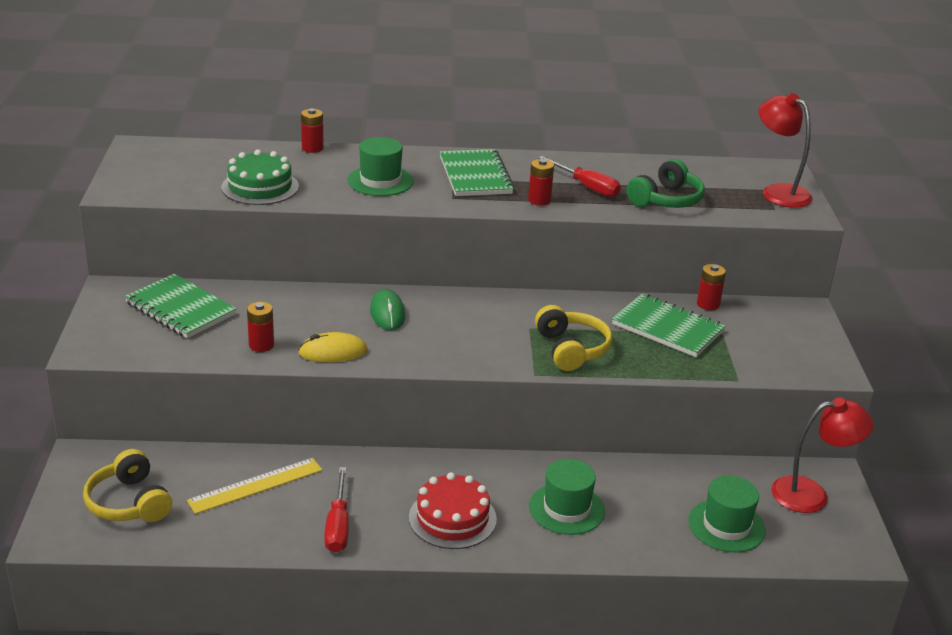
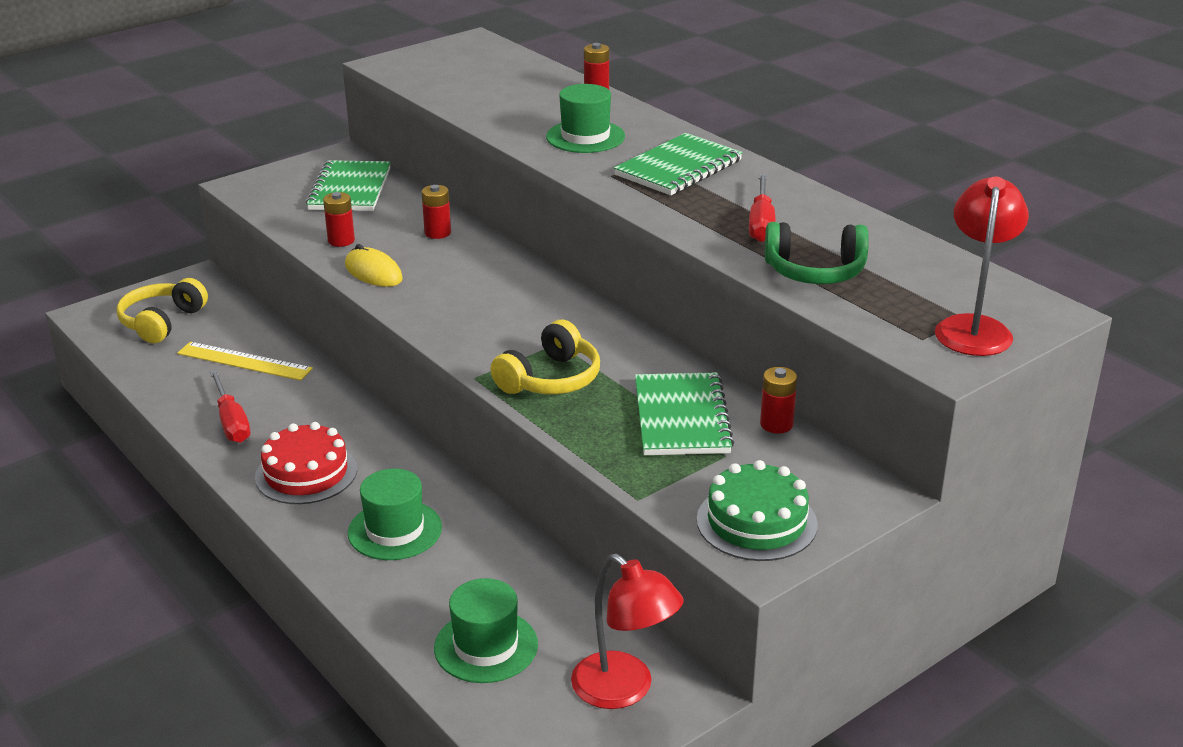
camera: 55 degrees right, 0 degrees up
green cake [222,150,299,205] -> green cake moved to [697,460,818,561]
red screwdriver [324,467,349,553] -> red screwdriver turned 75 degrees counterclockwise [210,370,250,443]
green mouse [370,289,405,330] -> none
red battery [528,159,554,206] -> red battery moved to [421,185,451,239]

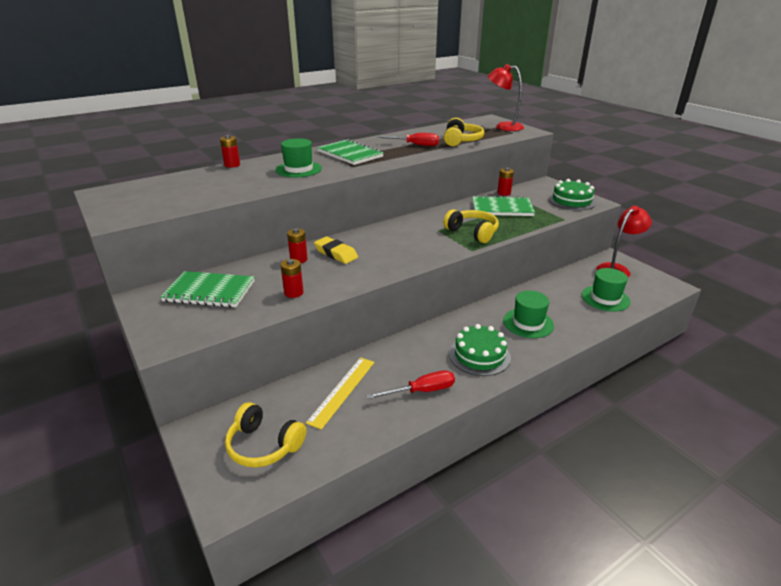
camera: 85 degrees left, 0 degrees up
red cake [255,422,357,504] -> green cake [449,324,511,376]
yellow mouse [345,244,403,287] -> none
green headphones [765,222,869,284] -> yellow headphones [444,118,484,146]
none -> yellow eraser [314,237,358,264]

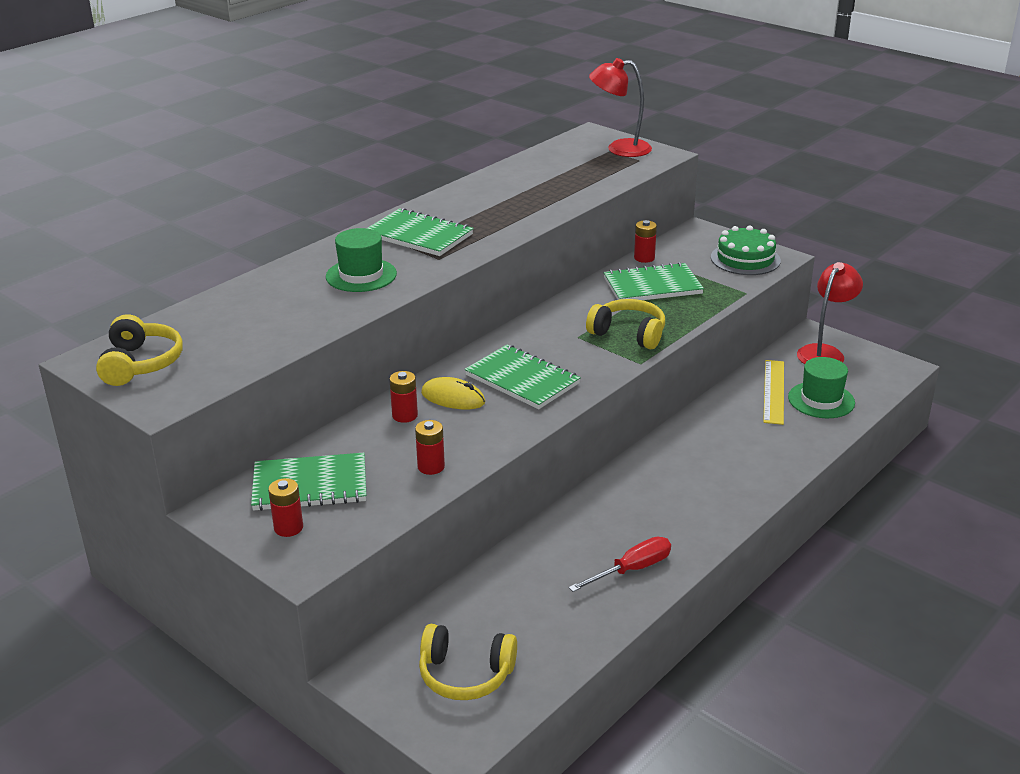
camera: 15 degrees left, 0 degrees up
red battery [220,135,240,168] -> red battery moved to [268,478,303,537]
yellow ruler [306,357,375,430] -> yellow ruler moved to [763,360,784,425]
yellow eraser [314,237,358,264] -> yellow mouse [421,377,485,409]
red screwdriver [377,133,439,146] -> none
yellow headphones [444,118,484,146] -> yellow headphones moved to [96,314,183,386]
green cake [449,324,511,376] -> none
green hat [503,291,554,338] -> none
none -> green notebook [465,345,581,409]

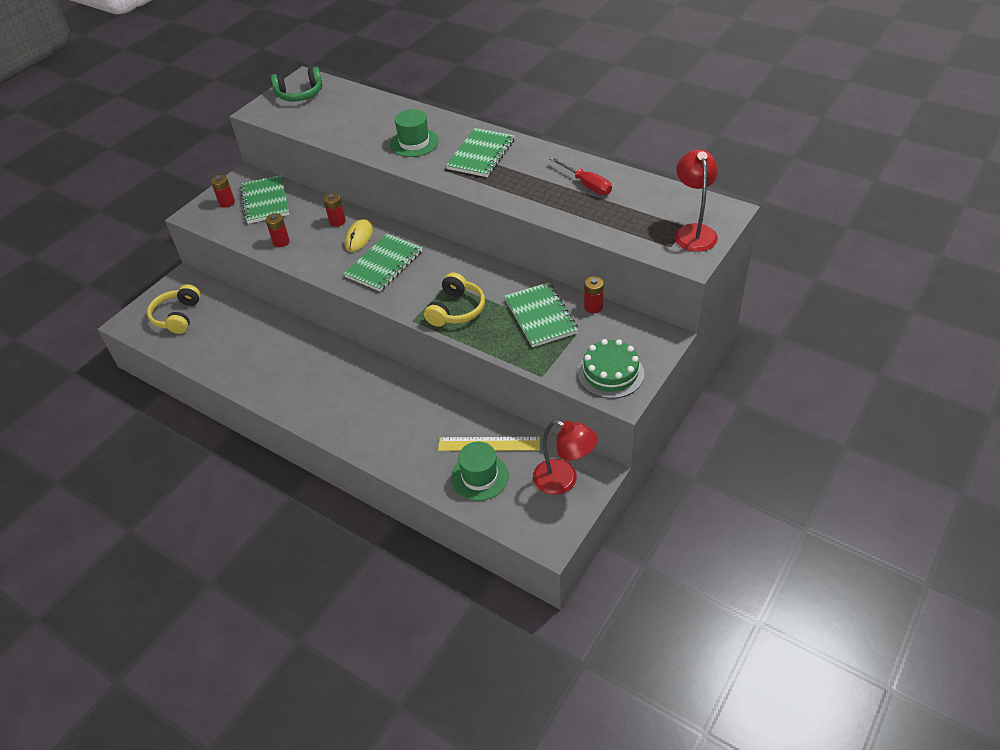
camera: 85 degrees right, 15 degrees up
yellow headphones [96,314,183,386] -> green headphones [271,67,323,102]
red screwdriver [568,537,671,592] -> red screwdriver moved to [550,157,612,195]

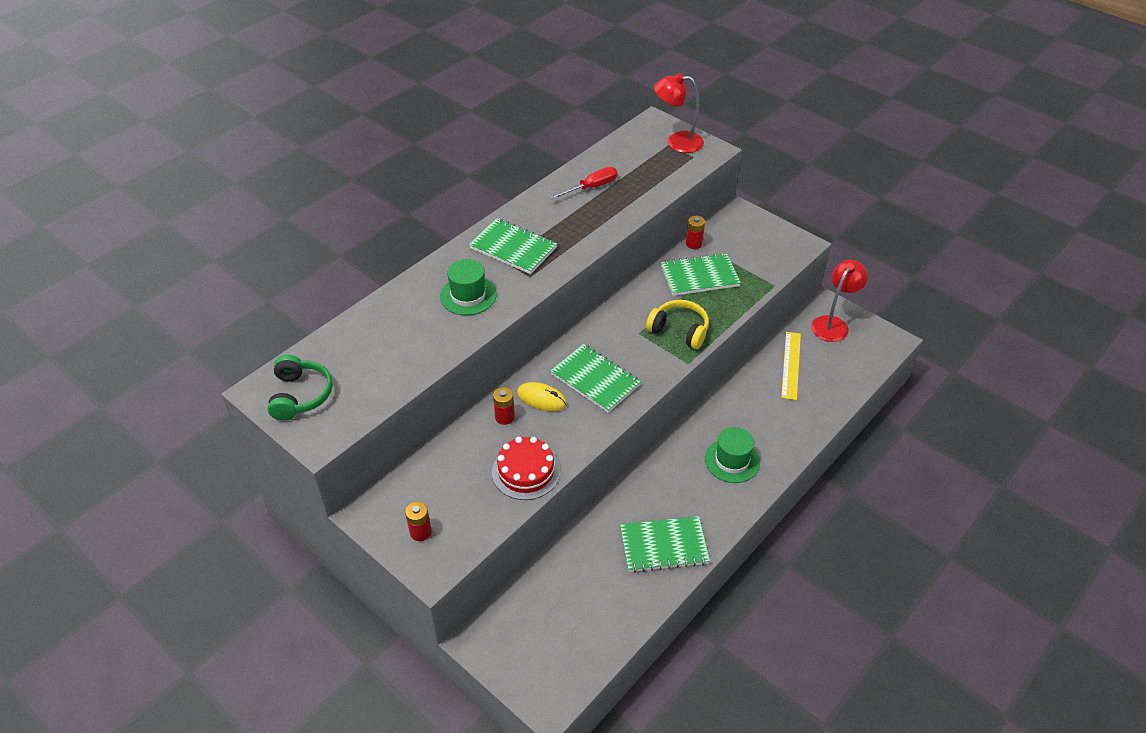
camera: 85 degrees left, 0 degrees up
yellow headphones [147,284,201,334] -> none
green notebook [240,175,289,224] -> green notebook moved to [620,516,710,573]
red battery [266,213,290,247] -> red cake [492,437,560,500]
green hat [451,442,509,501] -> green hat moved to [705,427,760,483]
green cake [577,339,644,399] -> none

